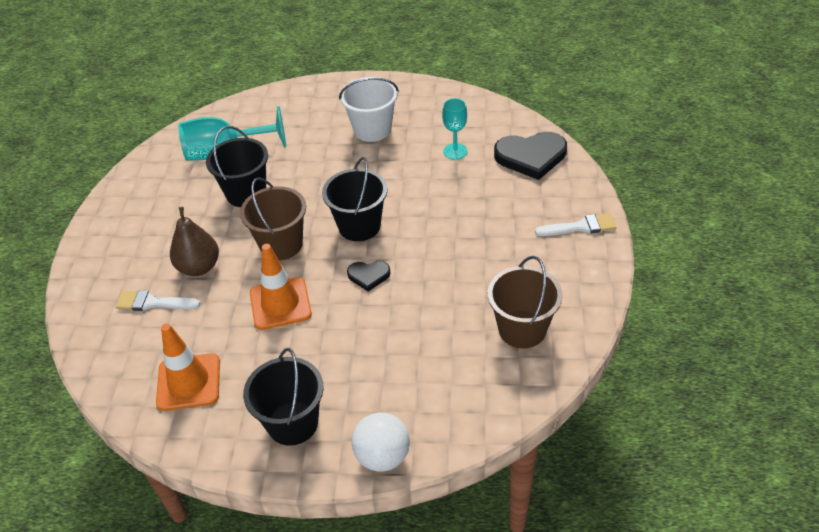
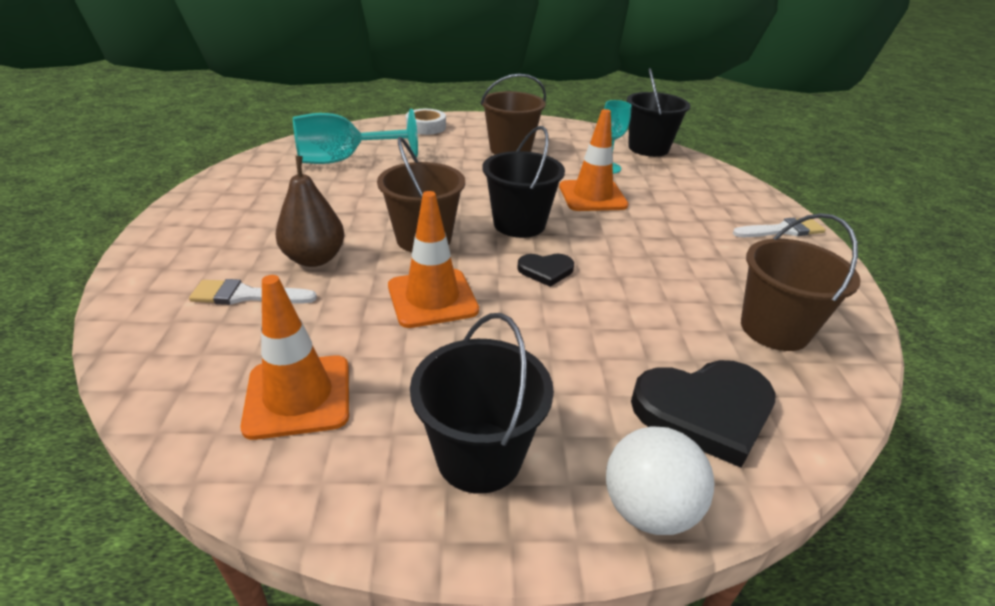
camera: 10 degrees left, 10 degrees down
black bucket [206,126,268,207] -> black bucket moved to [627,68,690,157]
white bucket [339,77,399,142] -> brown bucket [481,74,546,154]
black heart [494,132,567,180] -> black heart moved to [631,360,776,468]
none -> white tape [406,109,446,135]
none -> orange traffic cone [559,109,628,211]

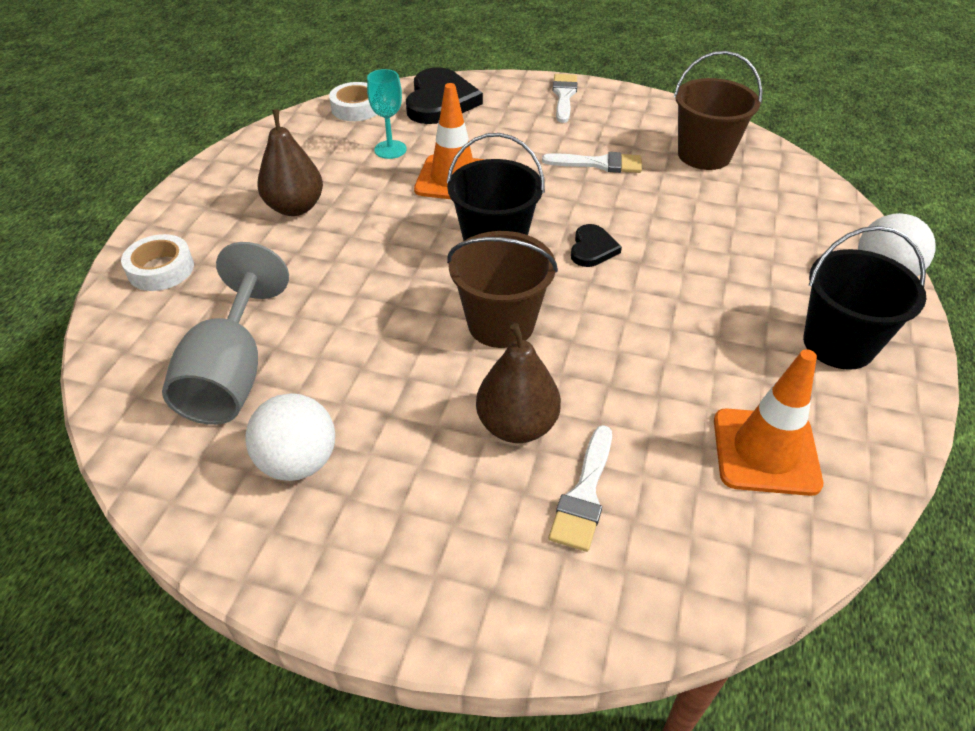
camera: 70 degrees left, 10 degrees up
turquoise goblet [293,109,418,164] -> grey goblet [162,242,289,425]
orange traffic cone [388,191,479,328] -> none
brown bucket [481,74,546,154] -> brown pear [257,110,323,216]
black bucket [627,68,690,157] -> white tape [329,82,377,121]
black heart [631,360,776,468] -> black heart moved to [406,67,483,124]
none -> white ball [245,393,335,481]
none -> white brush [542,152,642,173]

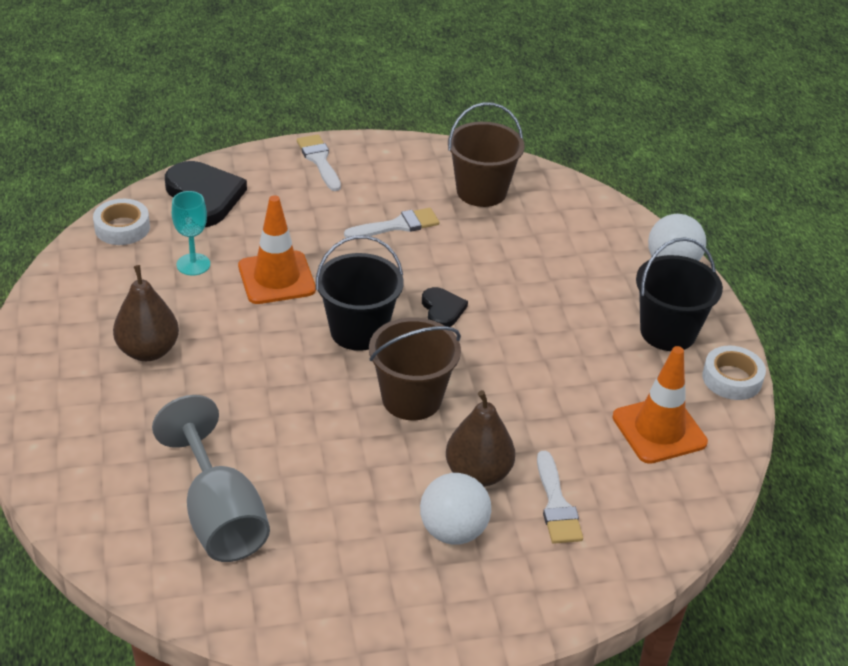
camera: 30 degrees left, 5 degrees down
white tape [121,234,194,291] -> white tape moved to [702,346,766,400]
white ball [245,393,335,481] -> white ball moved to [420,473,491,545]

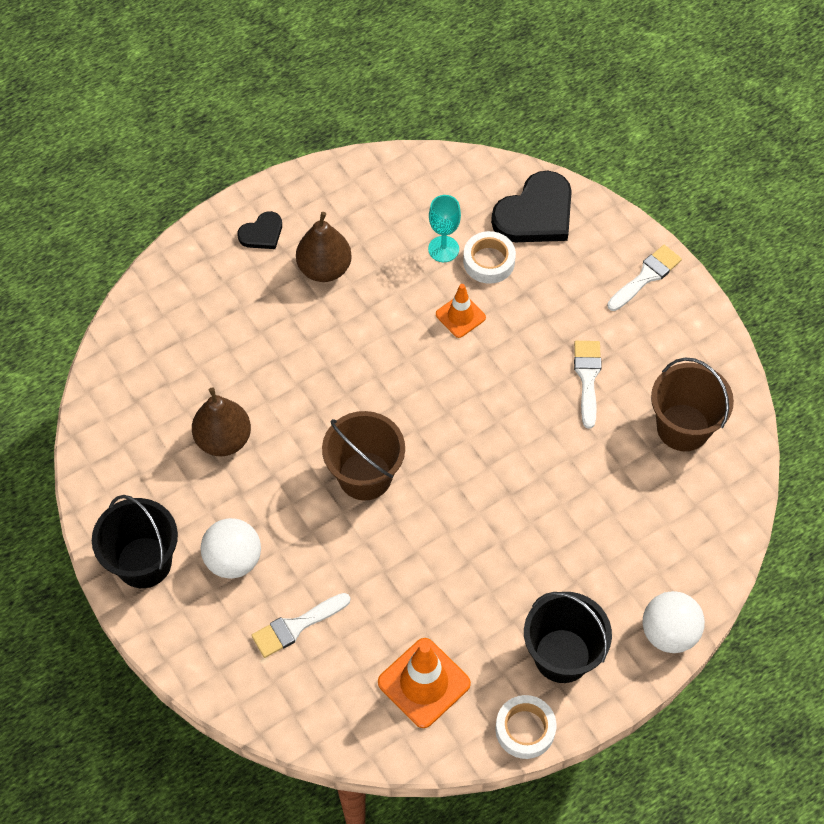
camera: 70 degrees right, 20 degrees up
white tape [93,199,150,245] -> white tape moved to [463,231,516,284]
grey goblet [152,395,270,562] -> none
orange traffic cone [238,195,316,304] -> orange traffic cone [436,284,486,338], size x0.61
black bucket [316,235,403,351] -> black bucket moved to [92,495,178,588]
white brush [344,208,440,238] -> white brush turned 135 degrees counterclockwise [574,341,602,428]
black heart [422,287,468,327] -> black heart moved to [237,211,282,249]
brown pear [446,390,515,487] -> brown pear moved to [192,387,251,456]

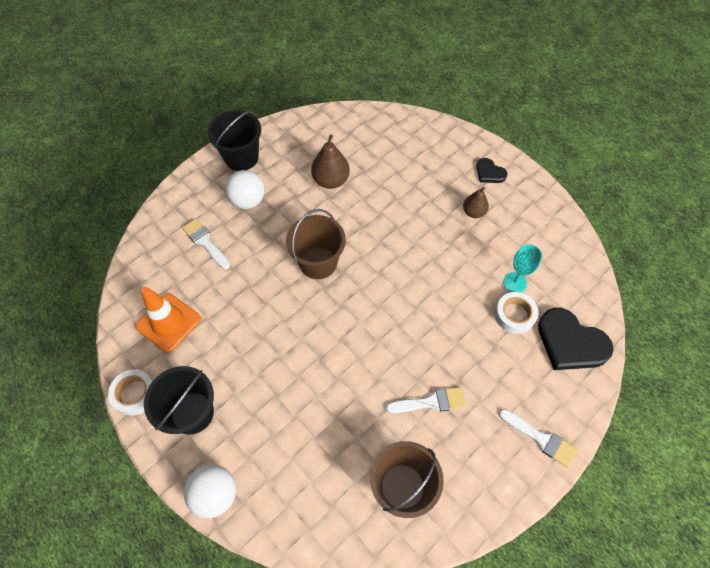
camera: 80 degrees right, 0 degrees up
brown pear [296,212,352,282] -> brown pear [463,187,489,218], size x0.64
orange traffic cone [436,284,486,338] -> none

